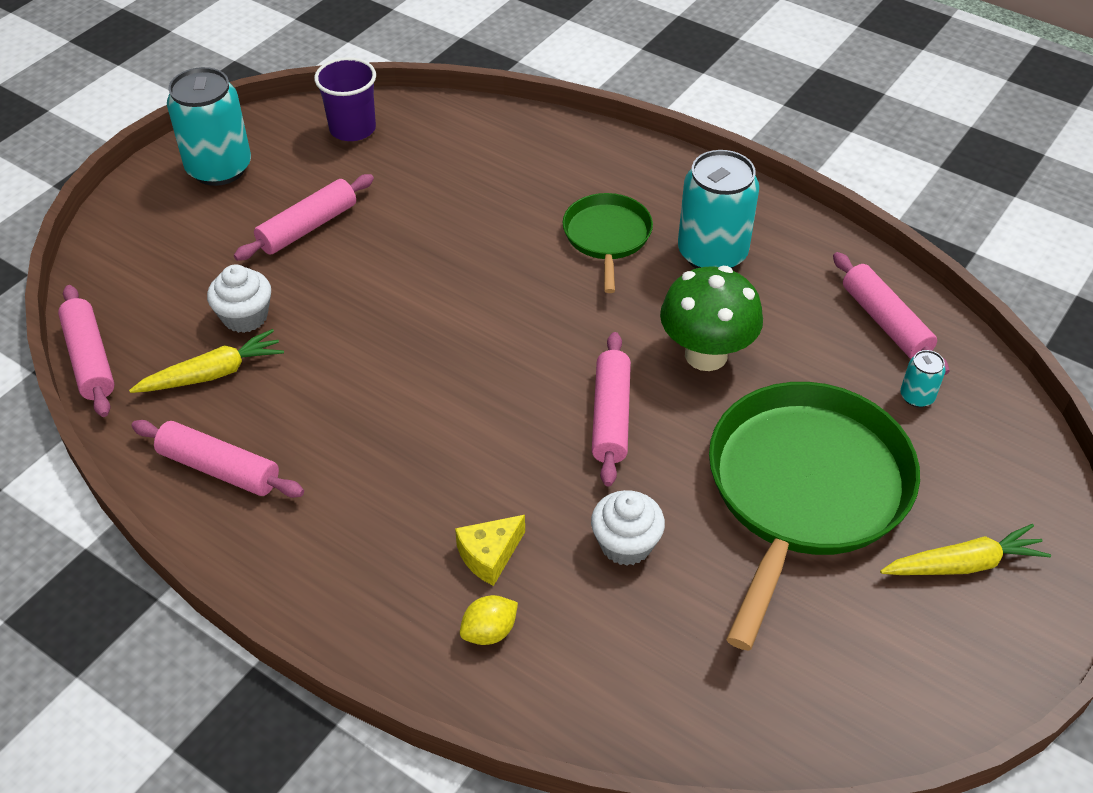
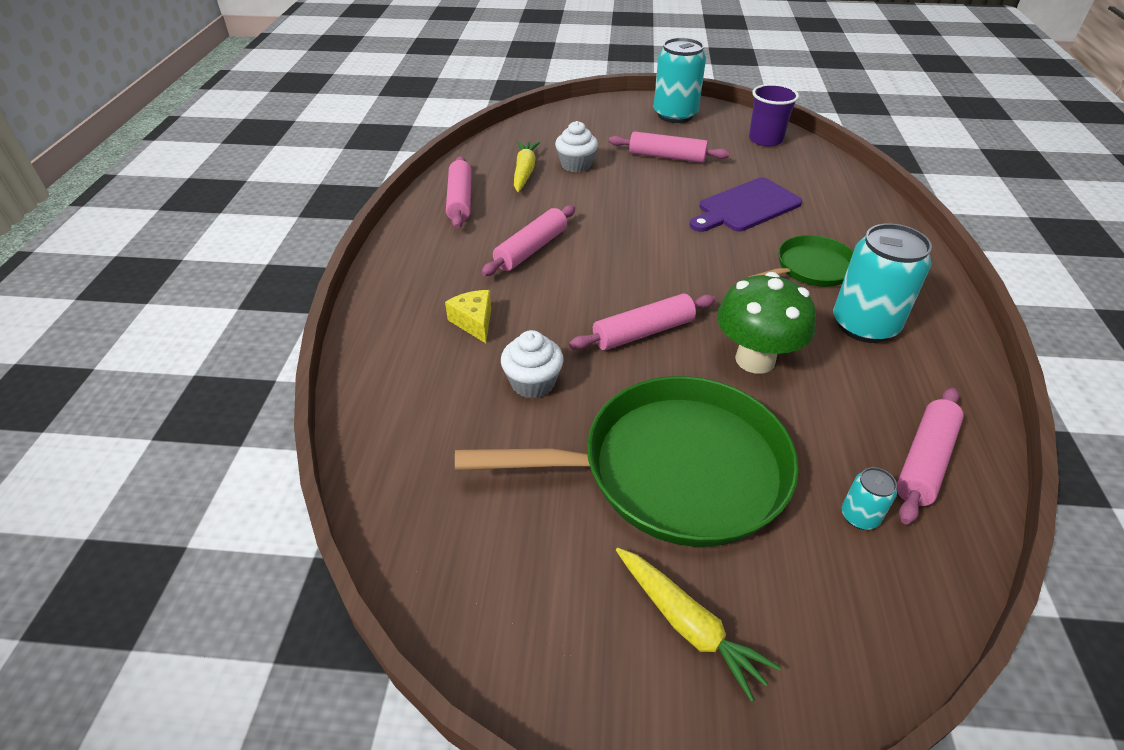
camera: 60 degrees right, 5 degrees down
pink rolling pin [58,285,114,417] -> pink rolling pin moved to [481,205,575,276]
yellow carrot [129,329,284,393] -> yellow carrot turned 120 degrees counterclockwise [514,141,540,192]
yellow cheese [455,515,525,586] -> yellow cheese turned 45 degrees clockwise [445,290,491,343]
yellow lemon [460,595,518,645] -> none
none -> purple cutting board [690,178,802,232]

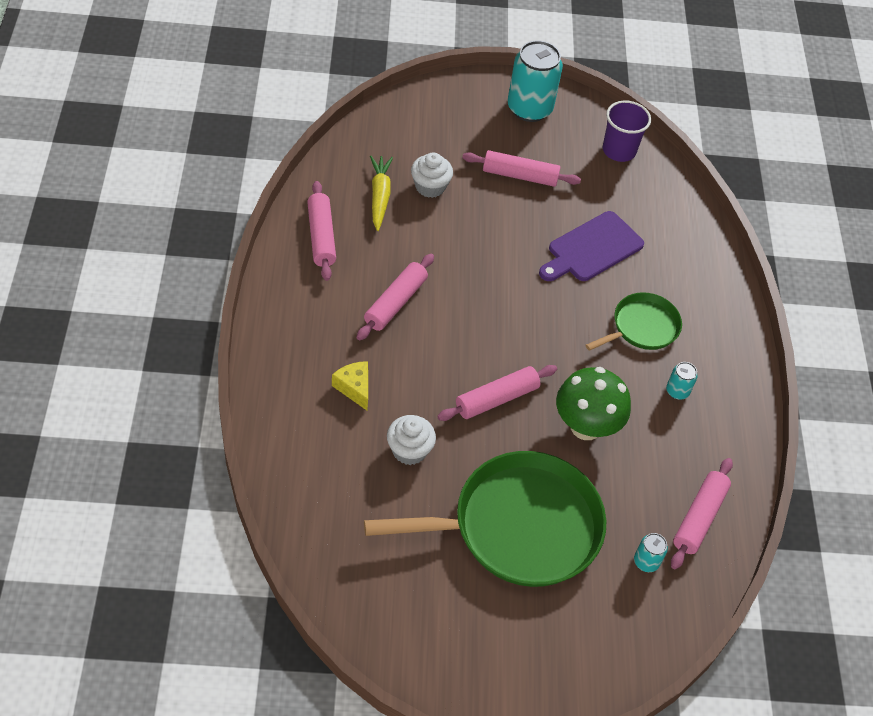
camera: 10 degrees left, 10 degrees up
yellow carrot [616,548,781,702] -> none
turquoise can [833,223,932,343] -> turquoise can [666,362,698,400], size x0.45

